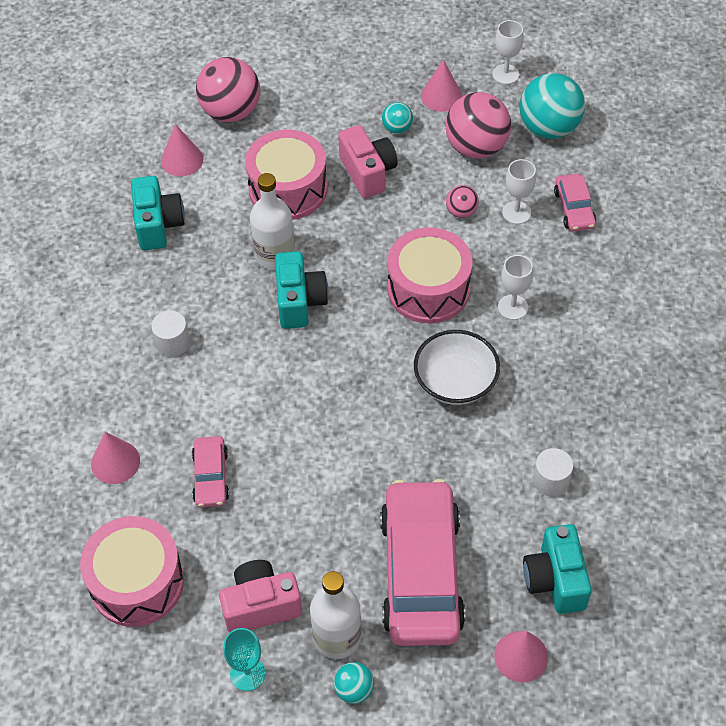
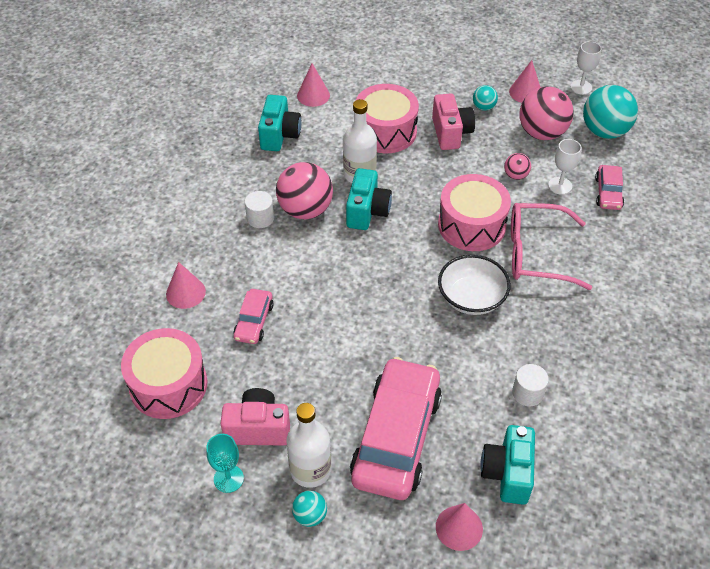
camera: 15 degrees right, 5 degrees down
pink ball [196,57,260,122] -> pink ball moved to [276,162,333,219]
white goblet [498,255,533,320] -> pink glasses [511,203,592,290]

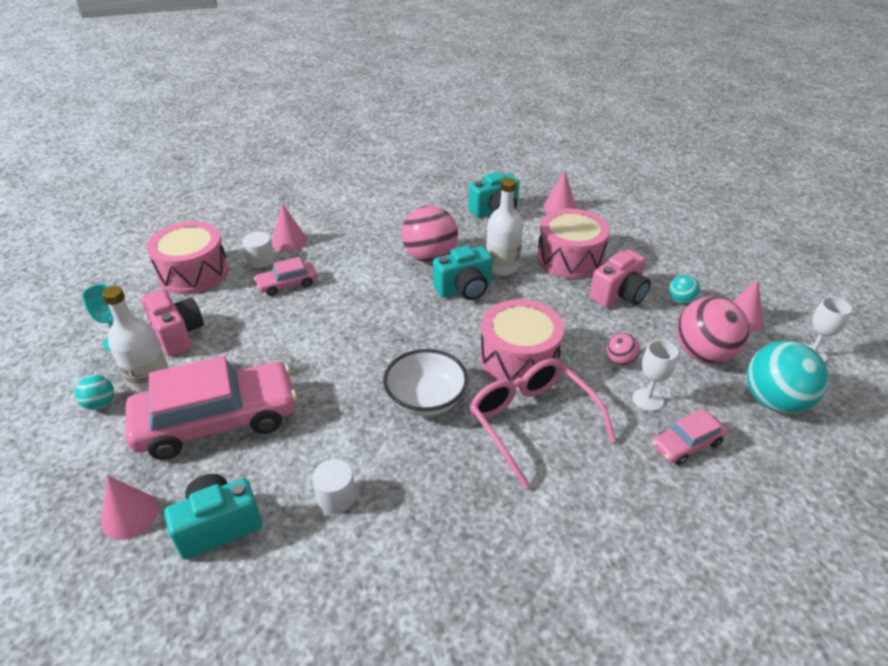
camera: 55 degrees right, 10 degrees down
white cylinder [245,191,274,228] -> white cylinder moved to [242,232,275,268]

